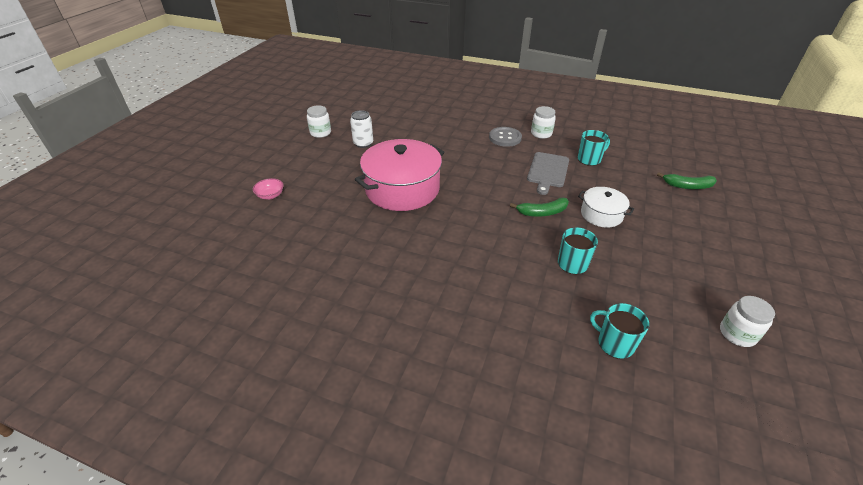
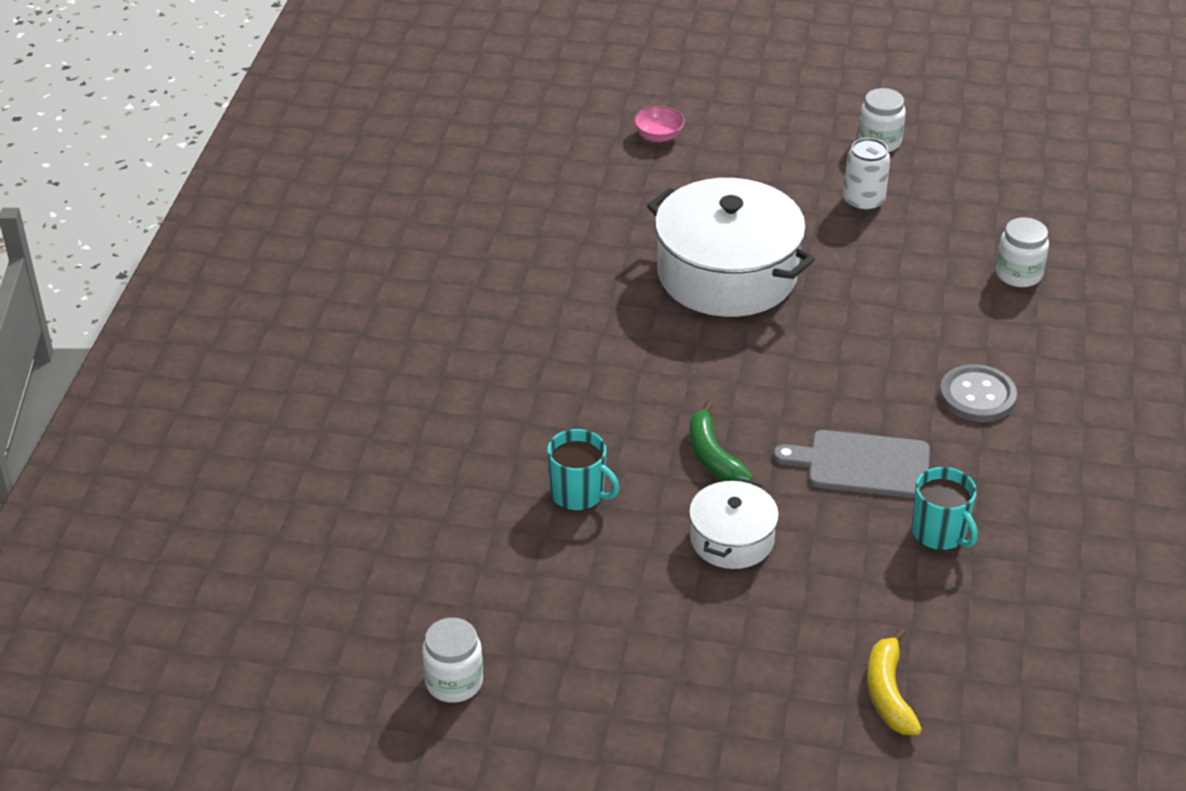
camera: 80 degrees right, 0 degrees up
pink pot [355,139,444,211] -> white pot [647,178,815,317]
white jar [531,106,556,139] -> white jar moved to [996,217,1049,287]
turquoise mug [590,303,649,359] -> none
green banana [657,172,717,189] -> yellow banana [867,628,922,735]

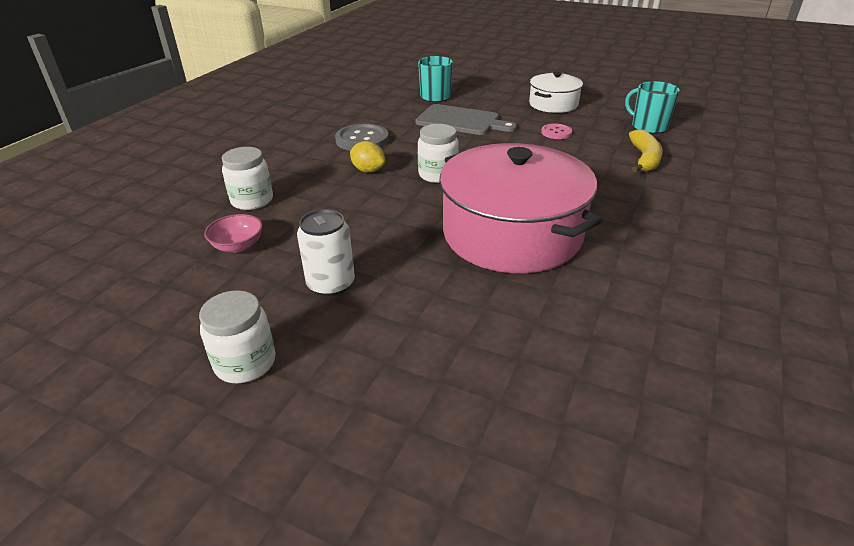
camera: 165 degrees left, 5 degrees down
white jar [422,618,483,703] -> white jar moved to [418,124,459,183]
pink bowl [634,106,685,142] -> pink bowl moved to [204,214,263,252]
white pot [647,178,815,317] -> pink pot [439,143,603,273]
green banana [689,401,753,481] -> pink button [541,123,572,139]
yellow banana [867,628,922,735] -> yellow banana moved to [629,129,663,172]
none -> yellow lemon [350,141,385,173]

